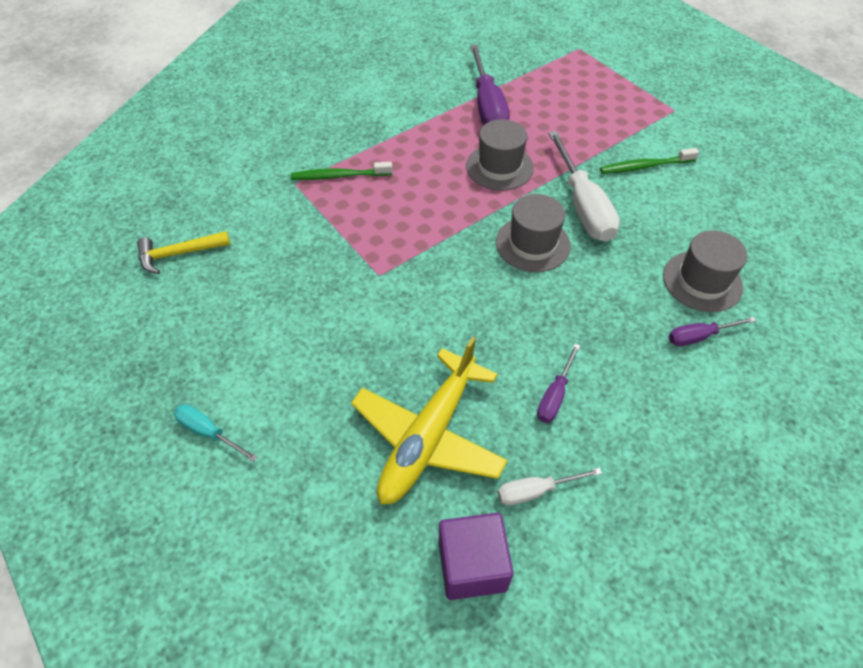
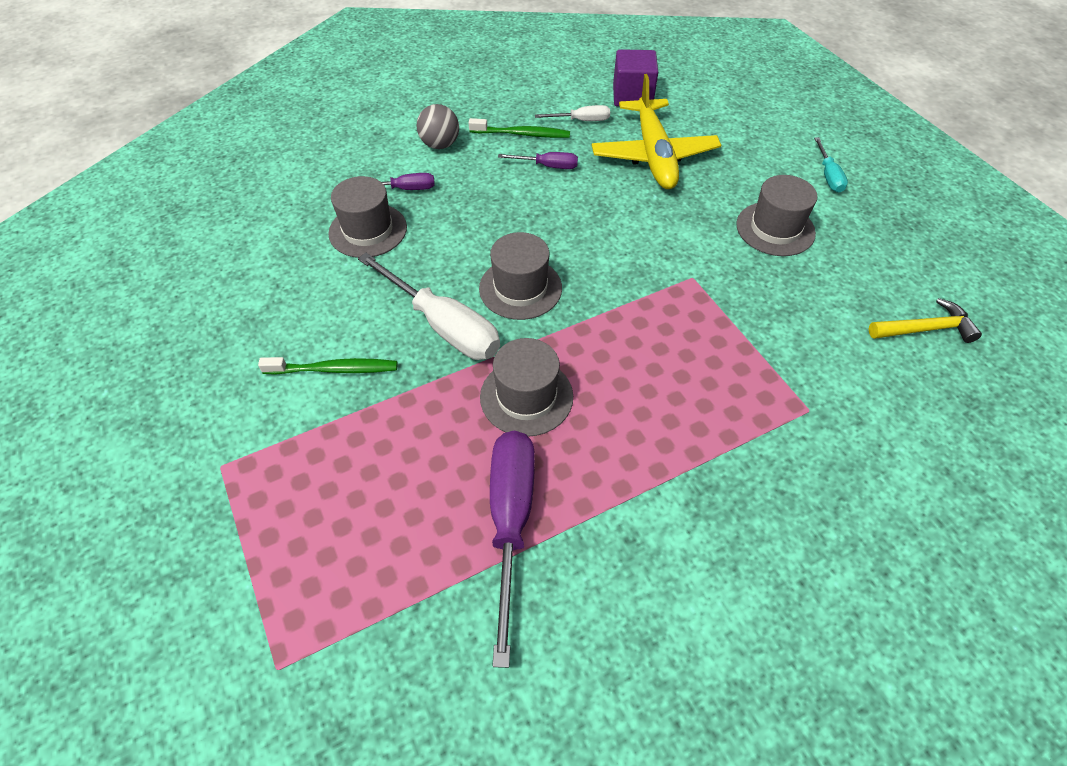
camera: 170 degrees left, 0 degrees up
turquoise screwdriver [174,404,258,462] -> turquoise screwdriver turned 45 degrees clockwise [814,137,848,192]
green toothbrush [291,162,392,180] -> green toothbrush moved to [469,118,570,138]
yellow plane [351,337,508,505] -> yellow plane turned 135 degrees clockwise [592,74,721,189]
purple screwdriver [537,344,580,423] -> purple screwdriver turned 60 degrees clockwise [498,152,578,169]
white screwdriver [548,131,620,242] -> white screwdriver turned 135 degrees clockwise [358,253,500,360]
none -> grey ball [417,104,459,149]
none -> grey hat [736,175,817,256]

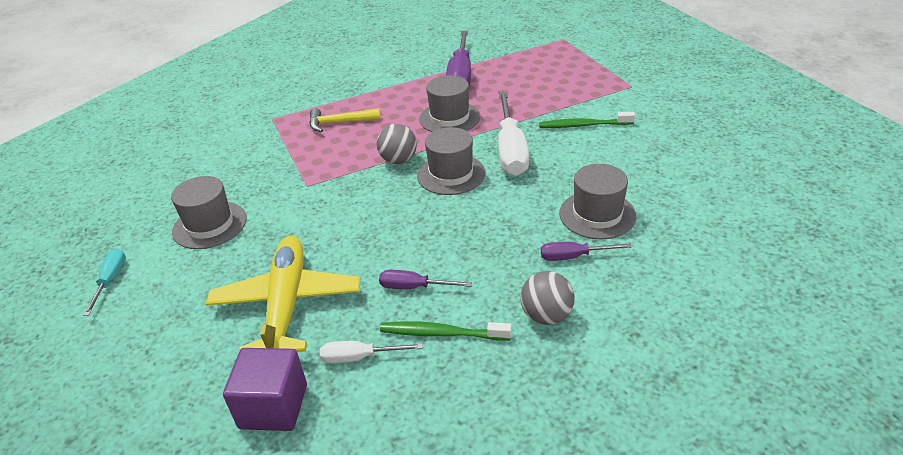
camera: 175 degrees left, 15 degrees down
white screwdriver [358,253,500,360] -> white screwdriver turned 135 degrees counterclockwise [498,92,529,176]
yellow hammer [869,298,982,343] -> yellow hammer moved to [309,108,381,132]
none -> grey ball [377,124,417,164]

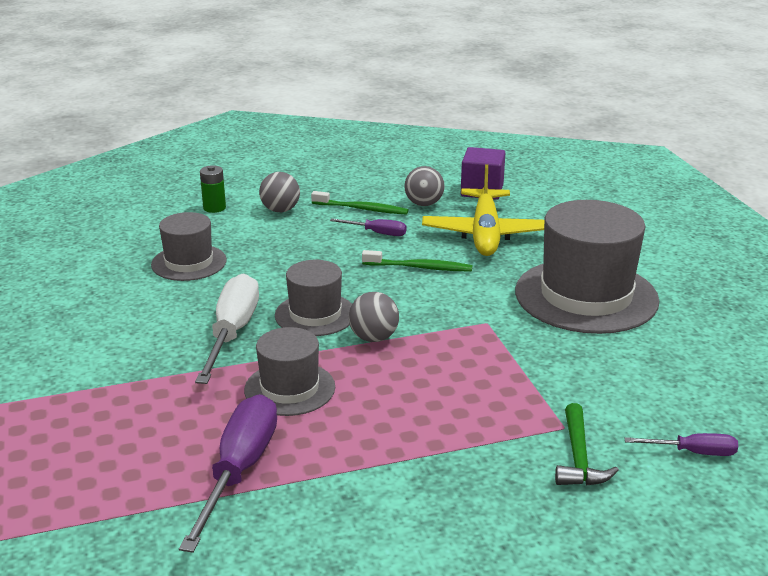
camera: 175 degrees left, 10 degrees down
turquoise screwdriver [83,249,126,316] -> none
grey hat [171,176,247,249] -> grey hat [515,200,659,334], size x1.80
yellow hammer [309,108,381,132] -> none
white screwdriver [320,341,423,364] -> grey ball [404,166,445,206]
green toothbrush [539,112,635,128] -> green toothbrush moved to [362,250,473,272]
purple screwdriver [541,242,632,261] -> purple screwdriver moved to [624,433,738,456]
none -> green battery [200,165,226,213]
none -> green hammer [555,403,619,486]

